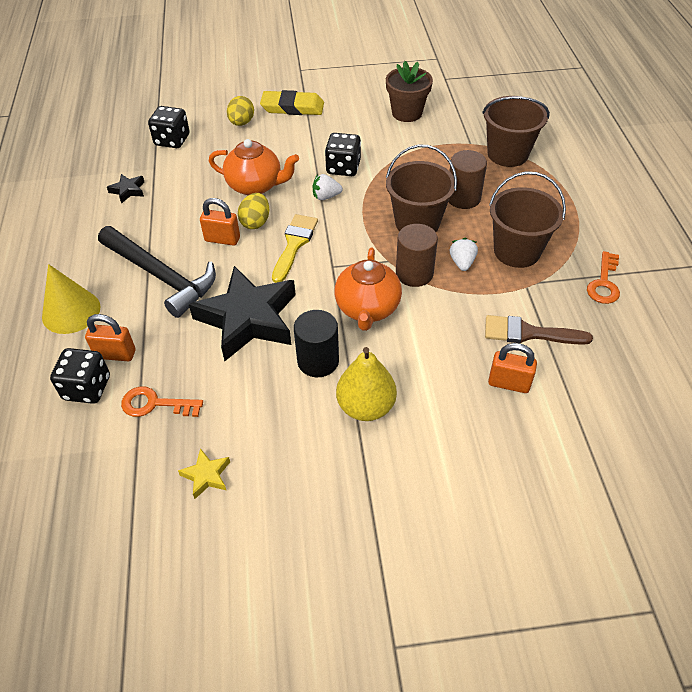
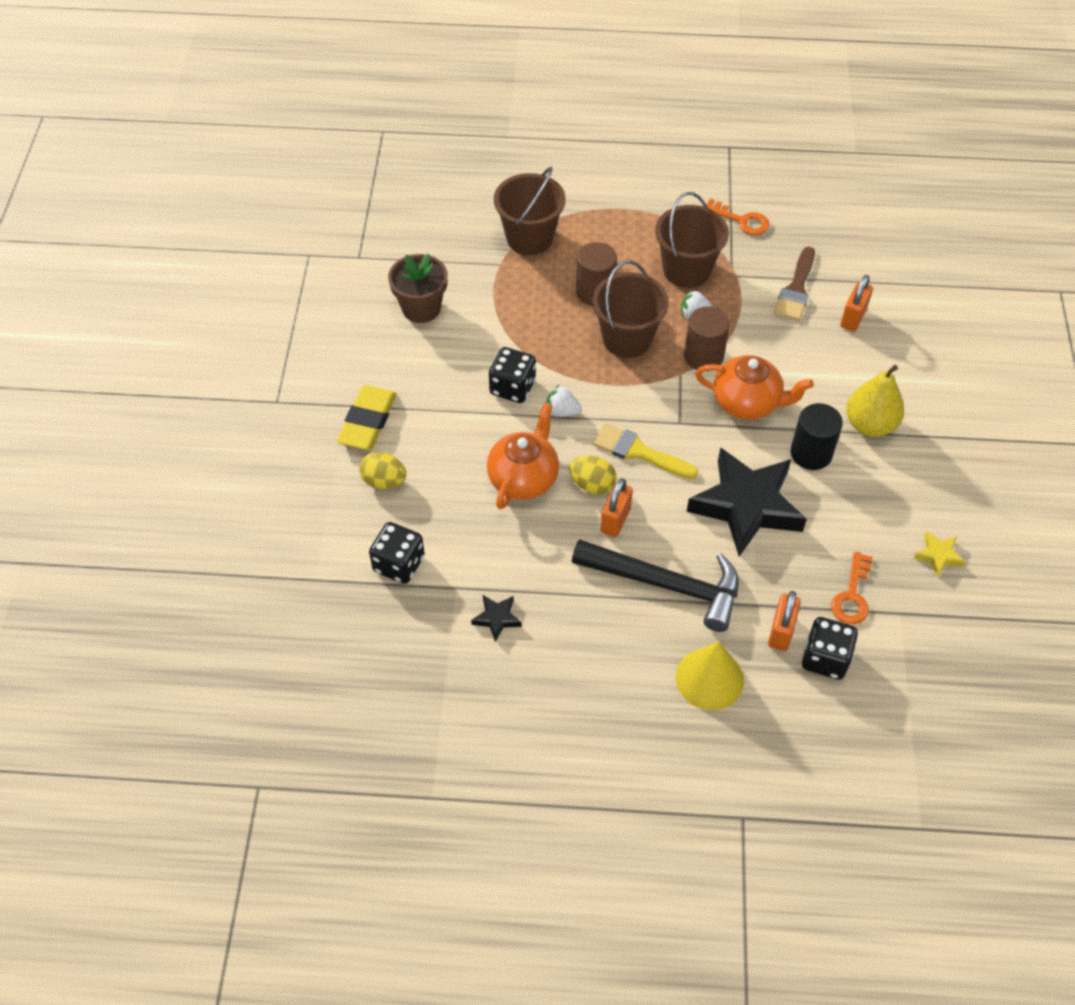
camera: 80 degrees left, 5 degrees up
black hammer [98,226,216,318] -> black hammer turned 60 degrees clockwise [572,539,739,632]
white strawberry [313,174,343,200] -> white strawberry turned 105 degrees clockwise [547,385,582,417]

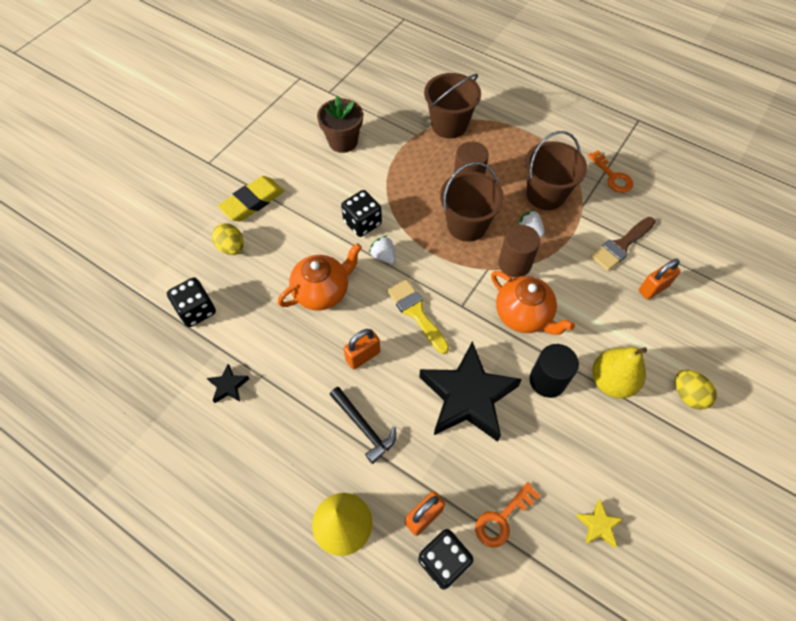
camera: 30 degrees right, 5 degrees up
yellow egg [569,456,616,495] -> yellow egg moved to [675,370,717,410]
black hammer [572,539,739,632] -> black hammer [330,387,396,464], size x0.58

